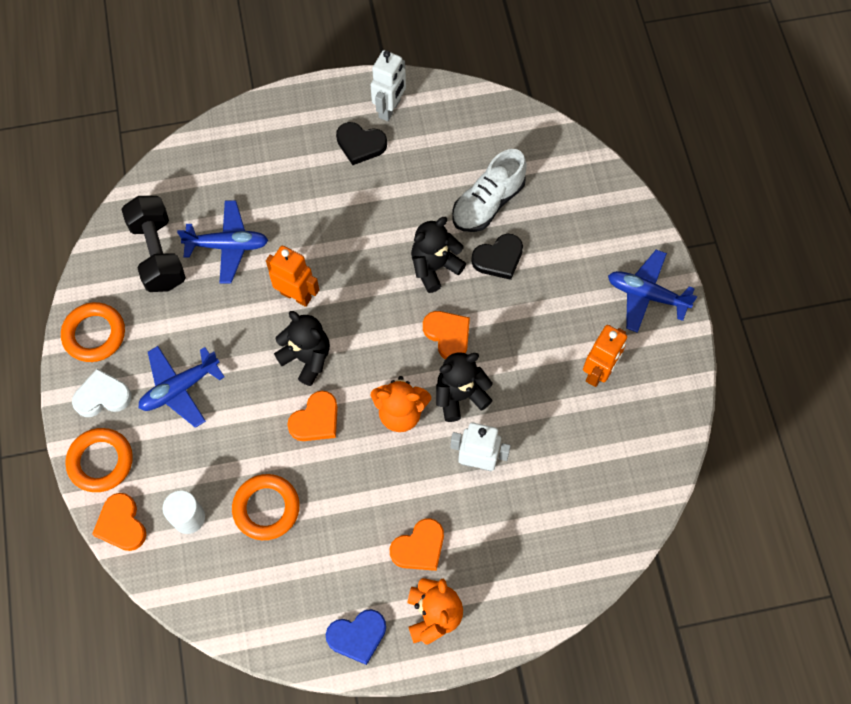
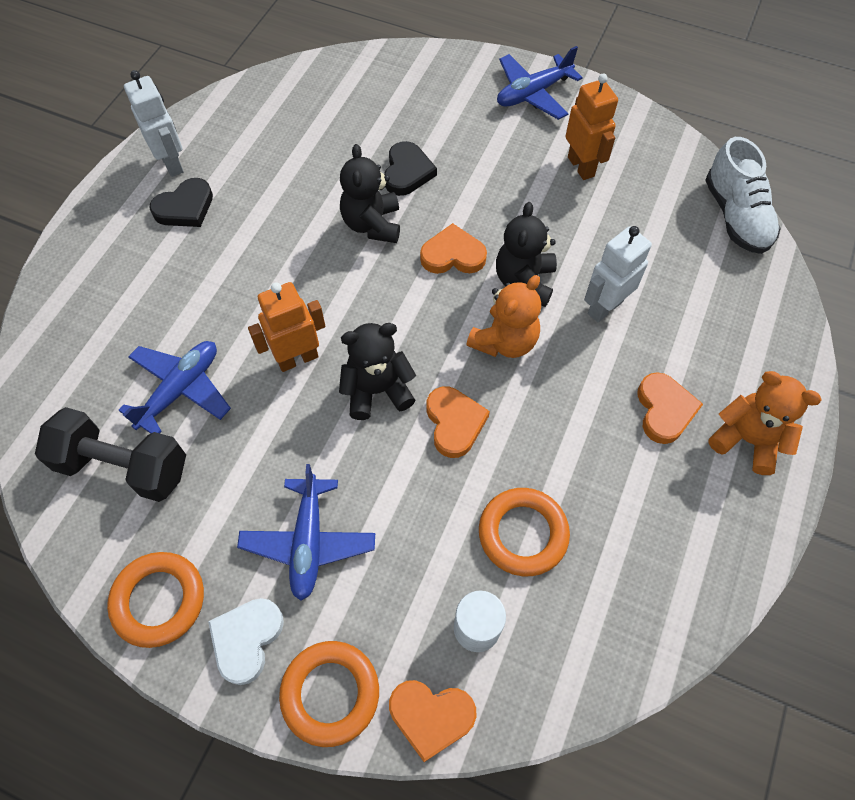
camera: 55 degrees left, 5 degrees down
blue heart [325,609,386,665] -> none
white shoe [452,149,527,232] -> white shoe moved to [705,137,781,254]

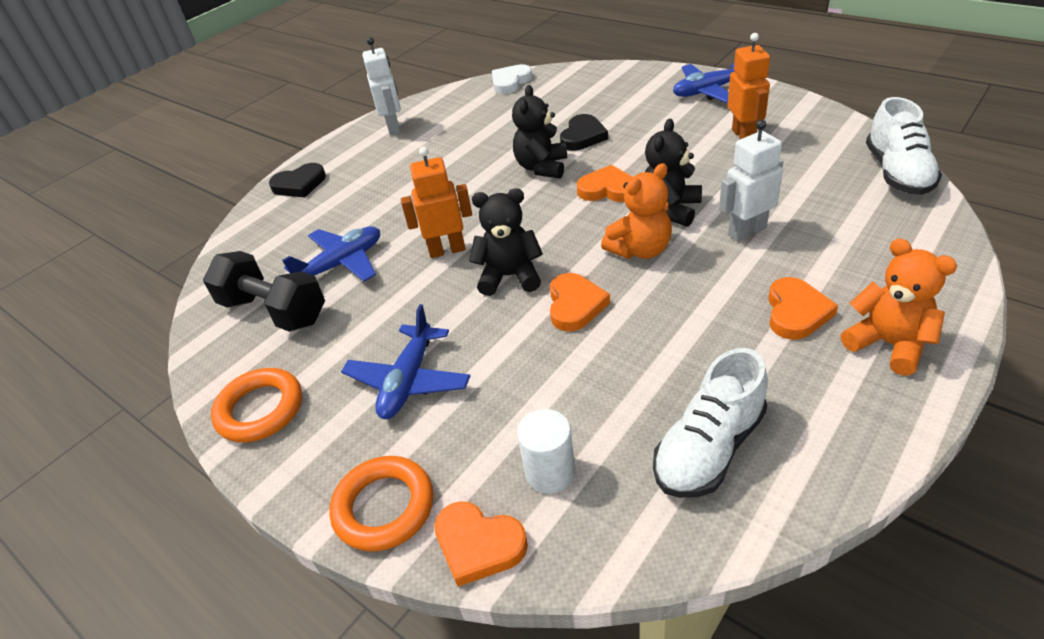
camera: 20 degrees right, 20 degrees down
black heart [149,178,213,227] -> black heart moved to [269,163,326,197]
white heart [208,598,284,685] -> white heart moved to [492,64,532,94]
orange ring [479,488,570,576] -> none
none -> white shoe [653,348,768,498]

